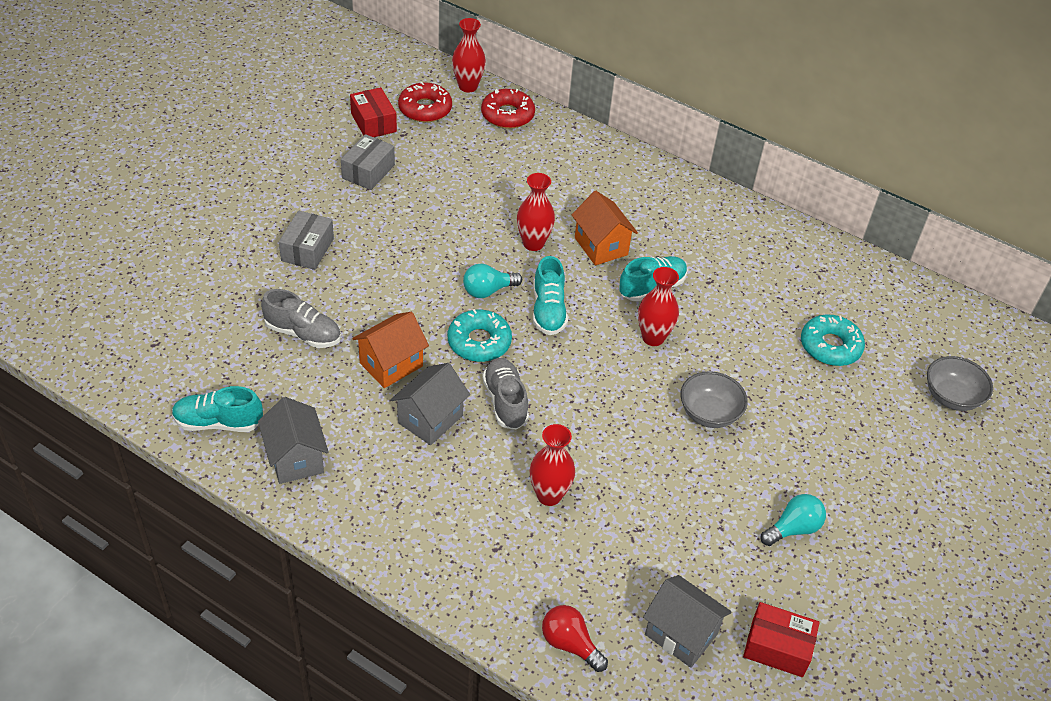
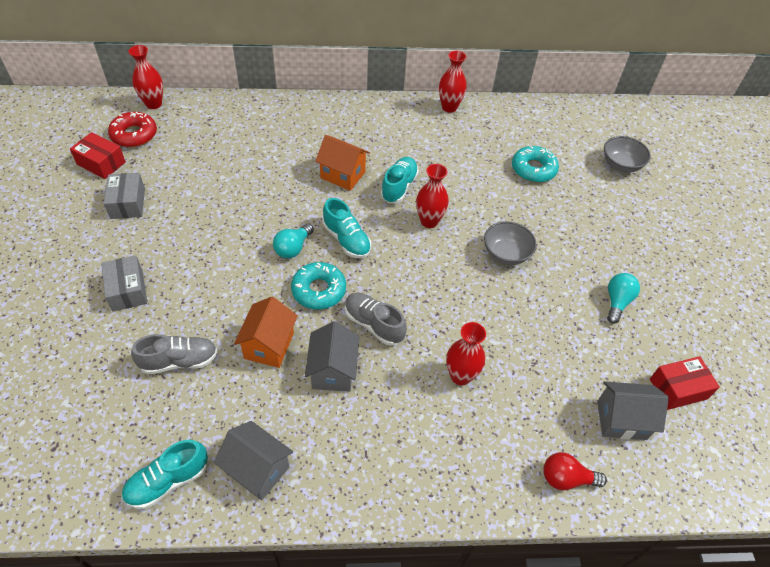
camera: 35 degrees left, 5 degrees up
red donut [481,89,535,129] -> none
red vase [517,173,555,251] -> red vase moved to [439,50,467,113]

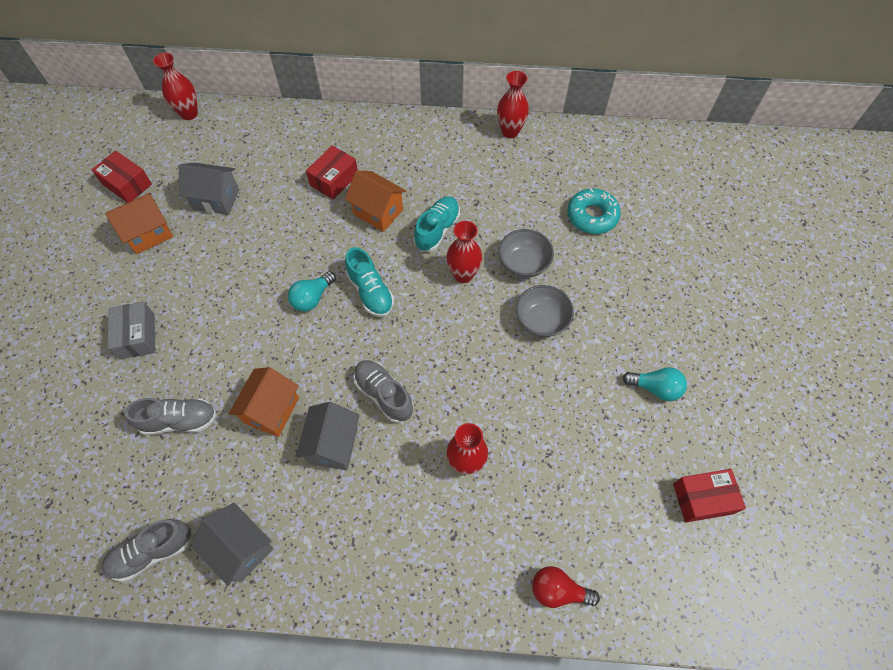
camera: 10 degrees right, 10 degrees up
grey box [104,173,145,219] -> orange house [105,193,173,254]
red donut [108,112,157,147] -> none
turquoise shoe [121,440,208,509] -> grey shoe [102,519,191,582]
turquoise donut [291,262,346,309] -> none
grey house [597,381,669,440] -> grey house moved to [179,163,239,215]
grey bowl [604,136,651,173] -> grey bowl moved to [498,229,554,278]
turquoise light bulb [607,273,640,324] -> turquoise light bulb turned 75 degrees clockwise [622,367,687,401]
none -> red box [306,145,358,199]

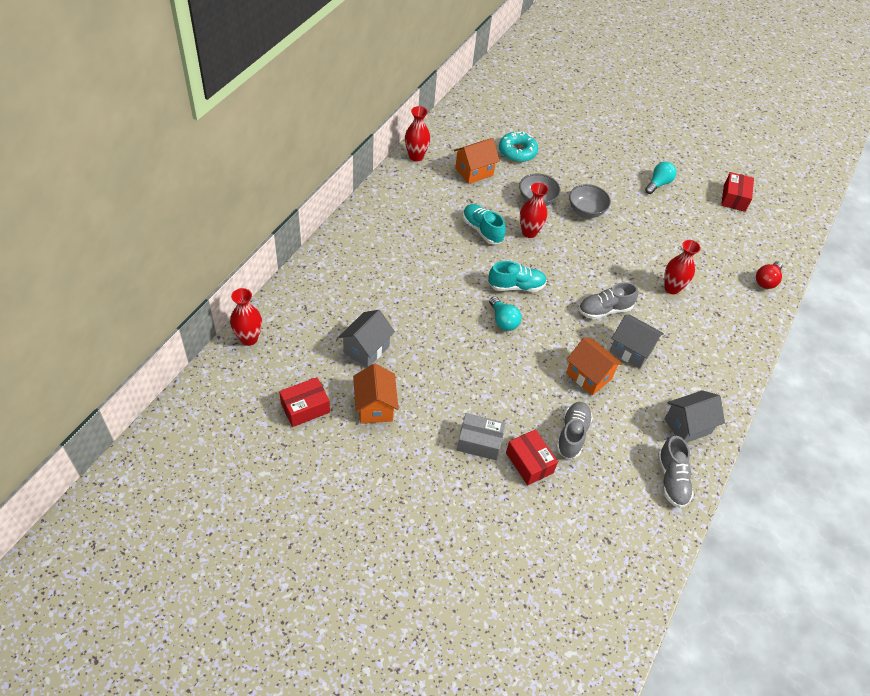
camera: 70 degrees left, 10 degrees down
red box [306,145,358,199] -> red box moved to [506,429,558,485]
orange house [345,171,406,232] -> orange house moved to [454,138,500,184]

